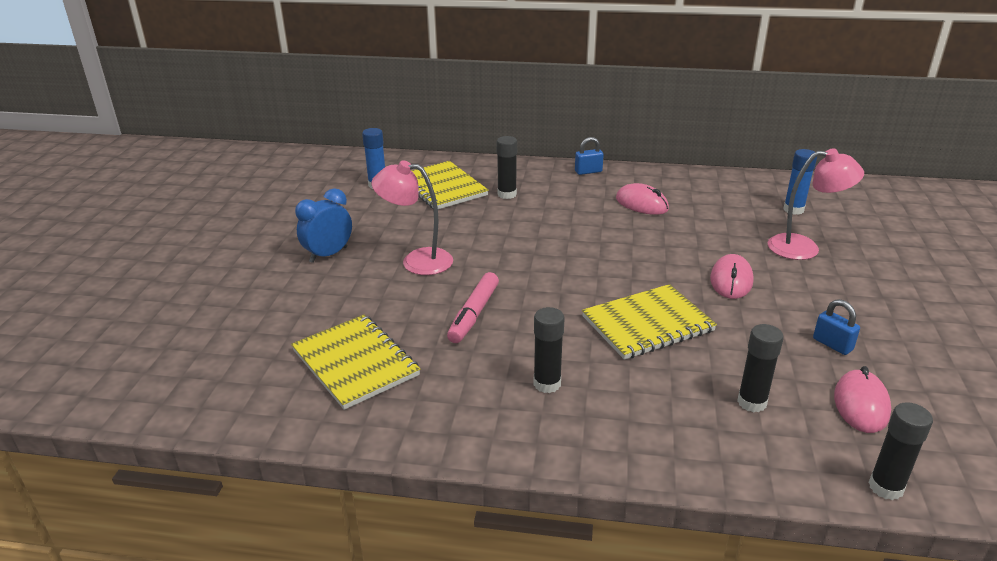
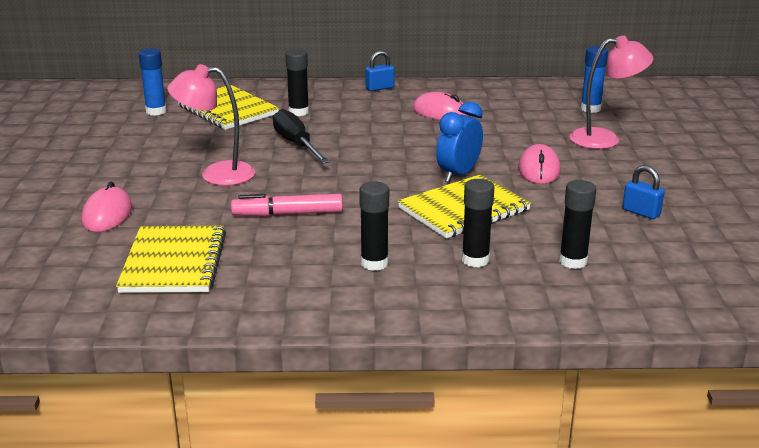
camera: 10 degrees left, 5 degrees down
yellow notebook [291,314,420,410] -> yellow notebook turned 45 degrees clockwise [116,225,226,293]
blue clock [295,188,352,263] -> blue clock moved to [436,102,483,183]
pink marker [447,272,499,343] -> pink marker turned 75 degrees clockwise [231,194,343,216]
pink mouse [834,366,891,433] -> pink mouse moved to [82,182,132,232]
black glue stick [868,402,933,500] -> black glue stick moved to [462,179,494,267]
none -> black screwdriver [273,109,330,164]

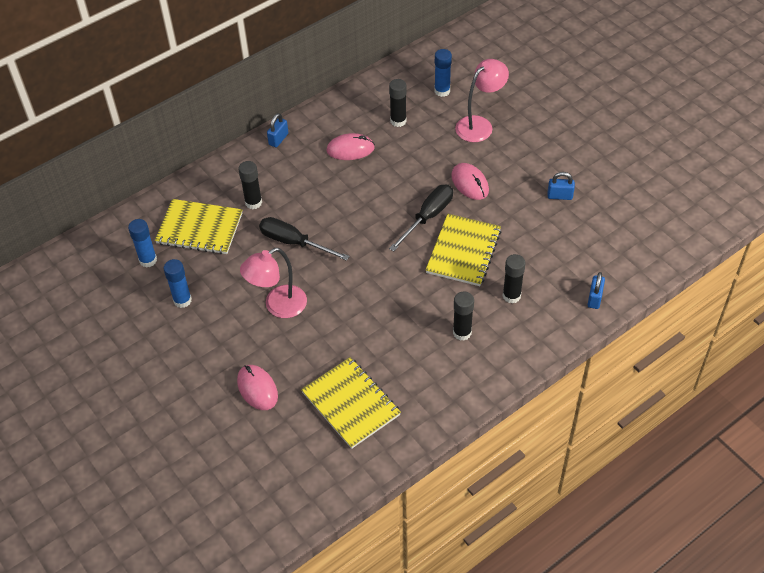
camera: 35 degrees left, 25 degrees up
pink marker [231,194,343,216] -> none
blue clock [436,102,483,183] -> black screwdriver [389,185,453,251]
black glue stick [559,180,596,269] -> black glue stick moved to [389,79,407,127]
none -> blue glue stick [163,259,192,308]
none -> blue padlock [587,272,605,309]

